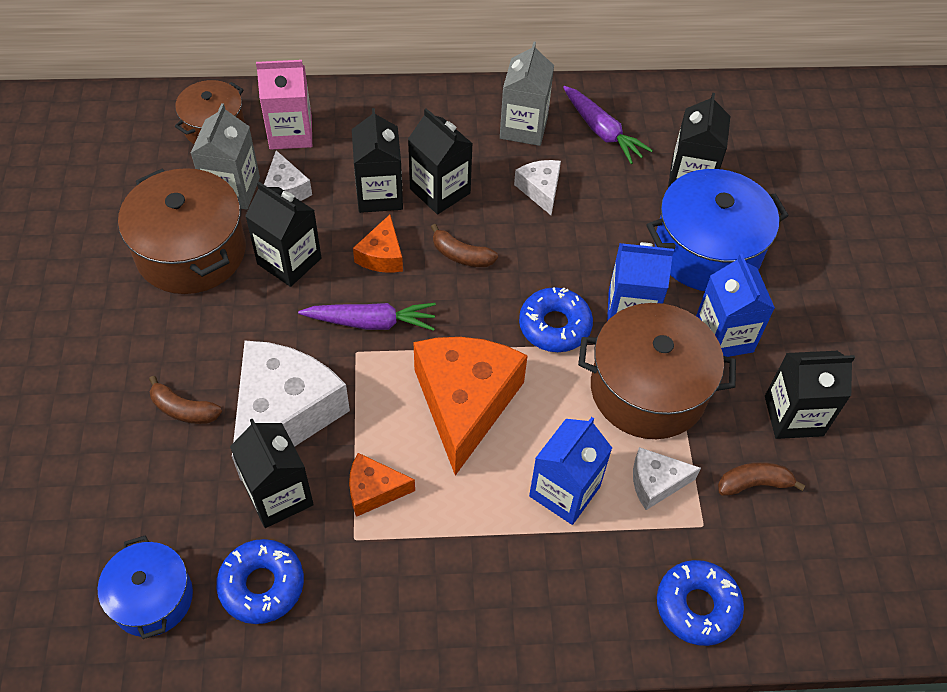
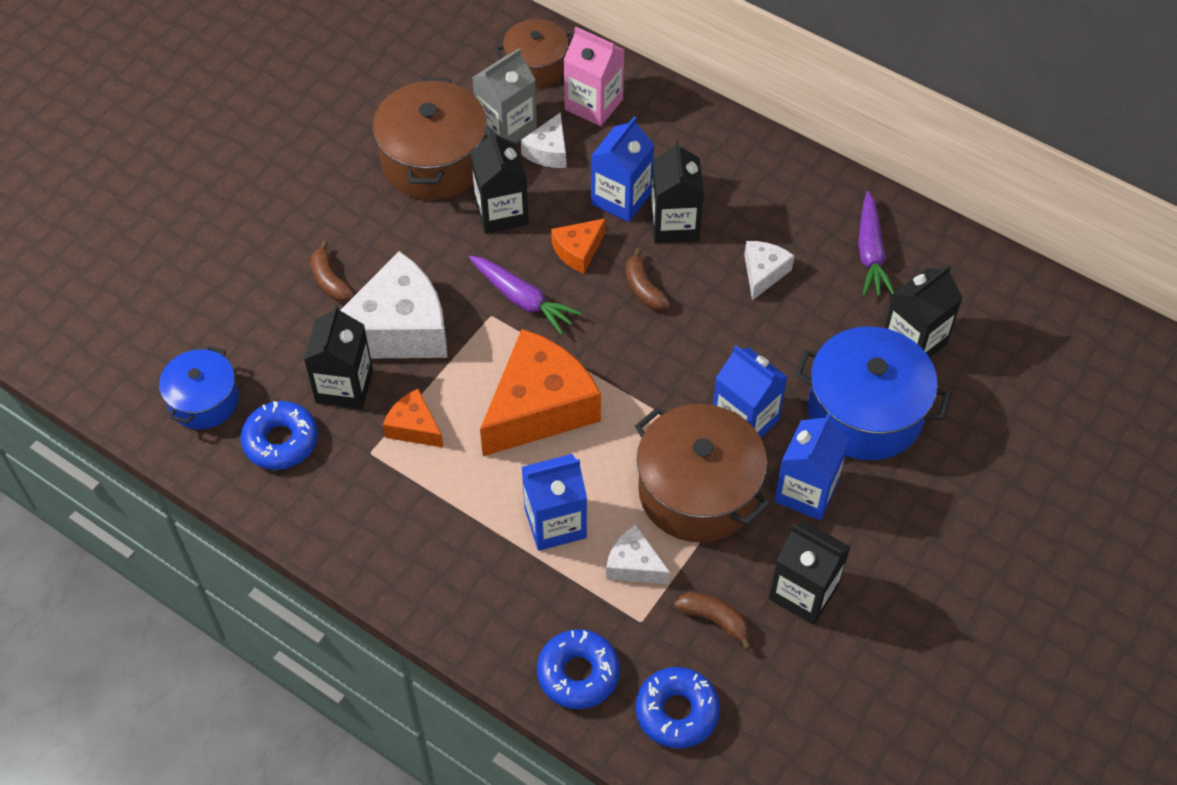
camera: 40 degrees right, 0 degrees up
black carton [352,108,403,213] -> blue carton [591,117,654,222]
grey carton [500,42,554,146] -> none
blue donut [519,287,593,352] -> blue donut moved to [636,667,720,749]

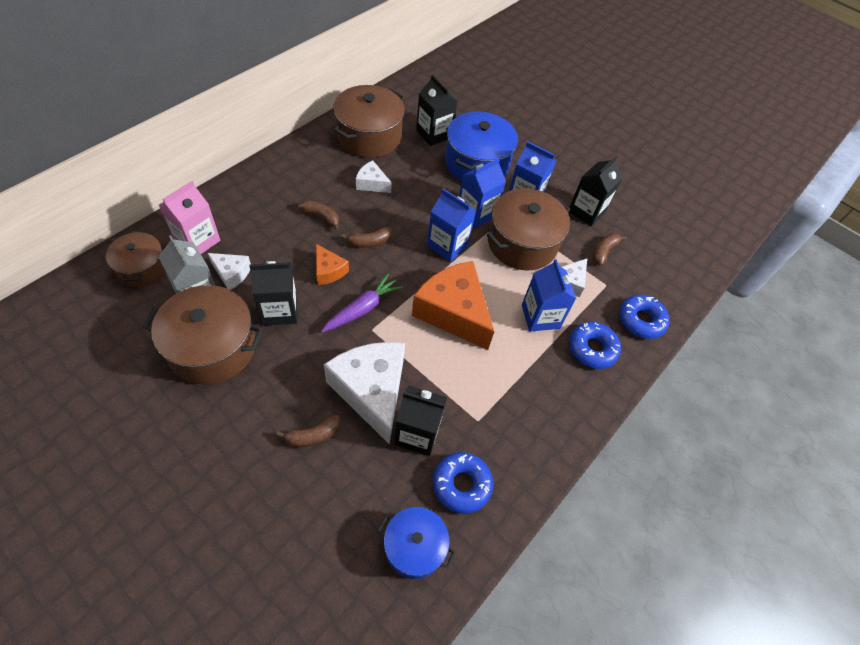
camera: 90 degrees left, 0 degrees up
orange cheese [383,389,444,448] -> none
blue carton [591,117,654,222] -> blue carton moved to [427,188,476,262]
blue donut [636,667,720,749] -> blue donut moved to [569,322,621,369]
black carton [651,140,704,243] -> brown banana [298,200,339,231]
purple carrot [858,191,894,296] -> brown pot [333,85,405,158]

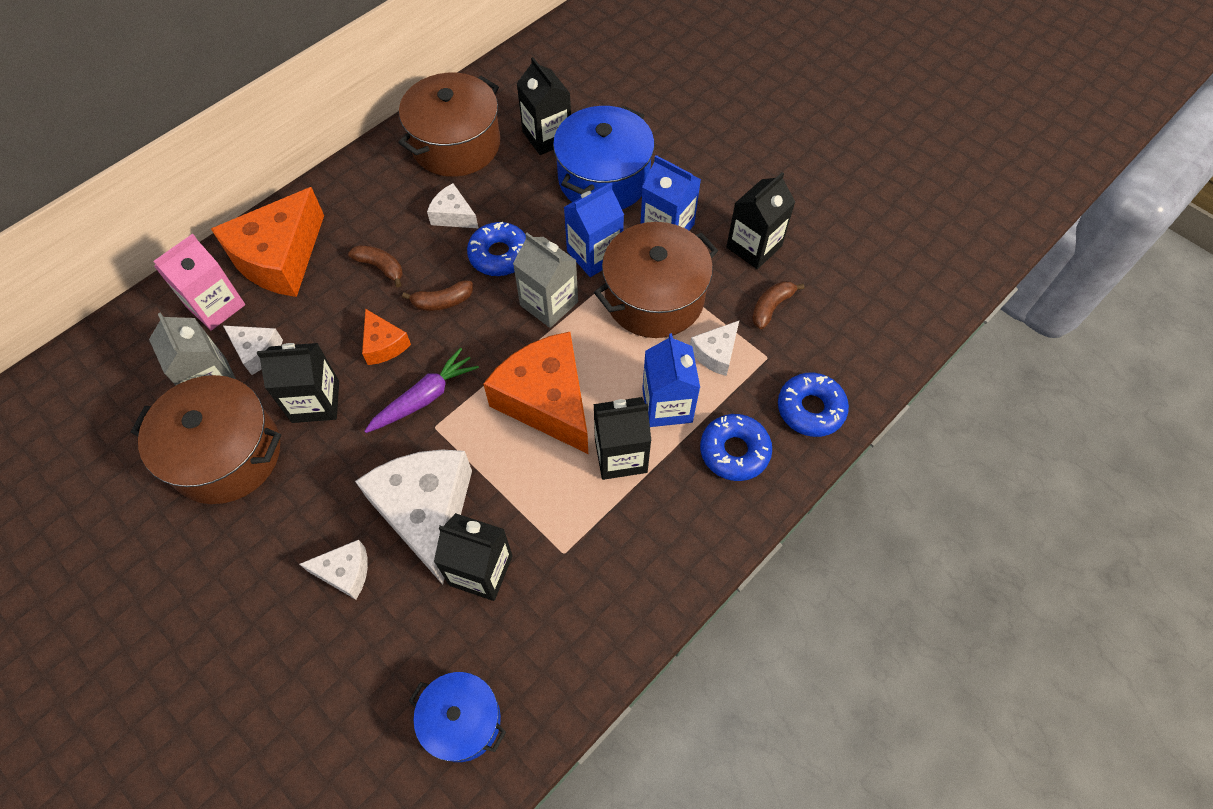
camera: 10 degrees right, 5 degrees up
brown pot [106,231,165,287] -> none
brown banana [276,415,341,447] -> white cheese [300,540,368,600]
blue carton [427,188,476,262] -> grey carton [513,233,578,328]
blue donut [433,452,493,514] -> blue donut moved to [467,222,526,276]
none -> orange cheese [211,187,324,297]
none -> black carton [594,397,651,480]

